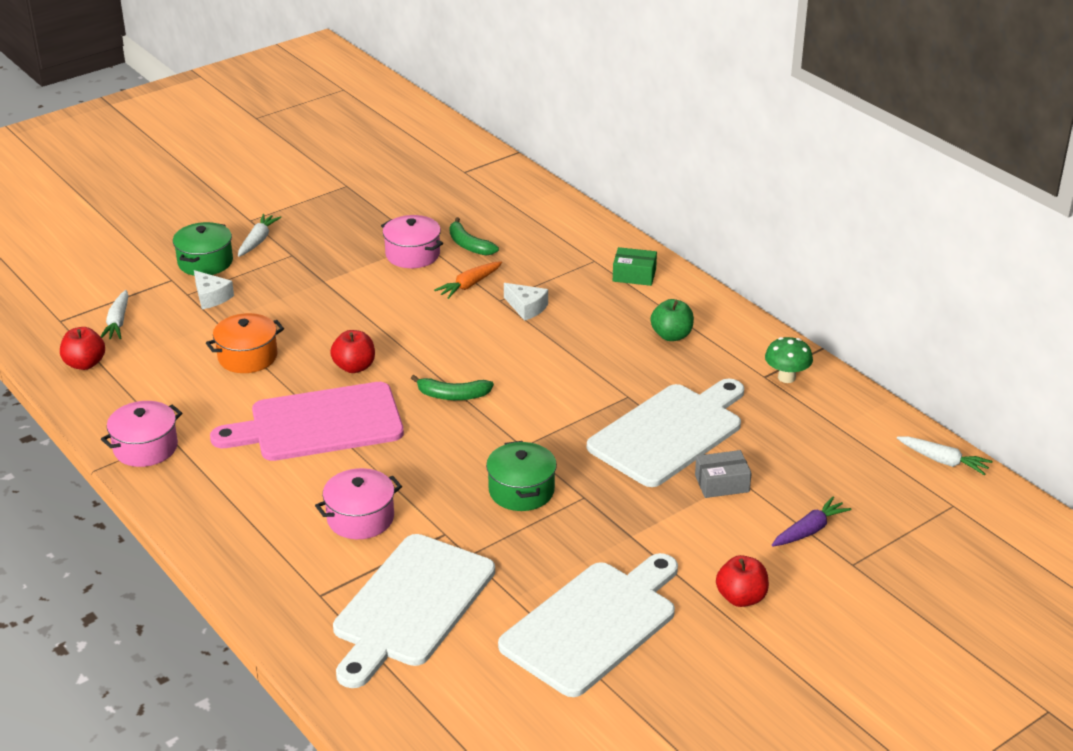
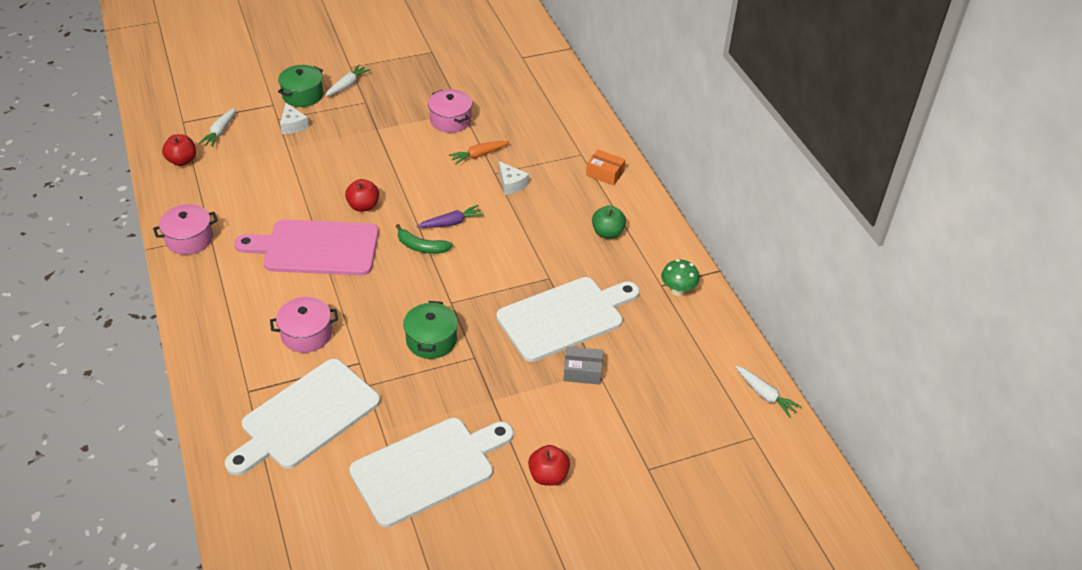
camera: 15 degrees right, 10 degrees up
orange pot [206,313,284,373] -> none
green banana [450,217,499,255] -> none
green box [613,247,657,286] -> orange box [586,150,625,186]
purple carrot [772,497,852,547] -> purple carrot moved to [417,205,484,228]

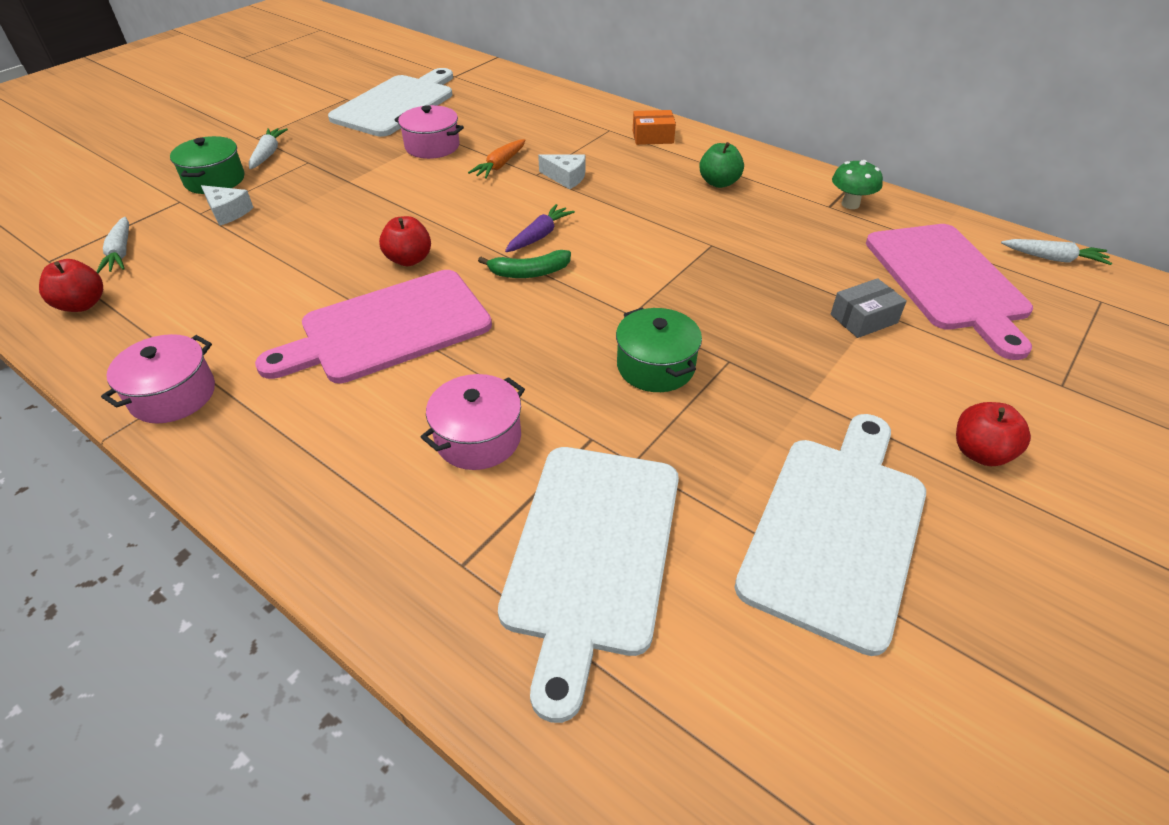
camera: 30 degrees left, 0 degrees up
white cutting board [496,277,639,362] -> white cutting board moved to [328,68,453,137]
none -> pink cutting board [866,224,1033,360]

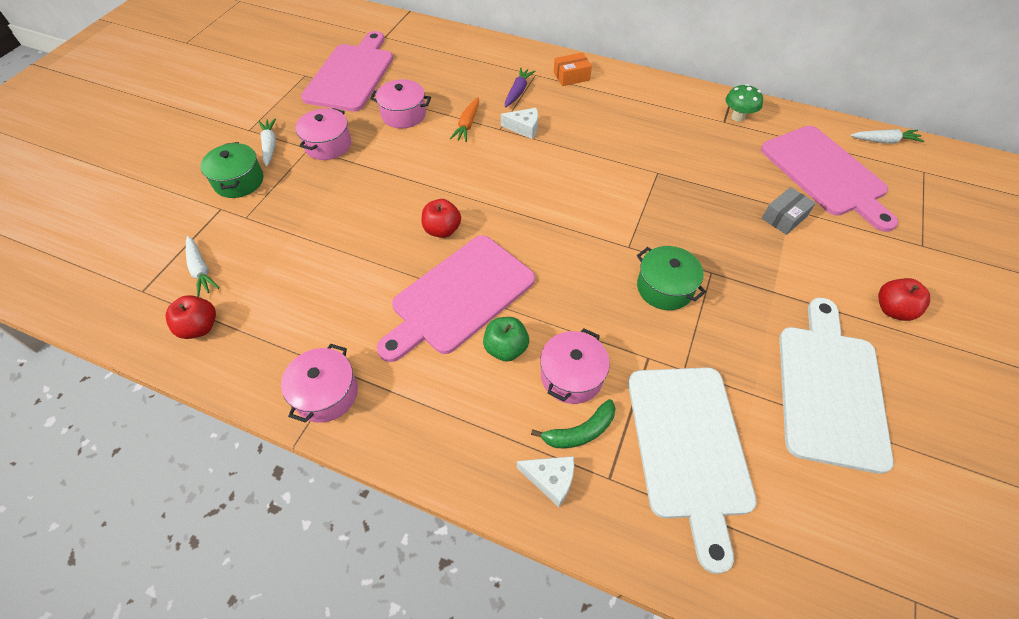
camera: 15 degrees left, 10 degrees up
white cheese [201,185,254,226] -> white cheese moved to [517,456,574,507]
white cutting board [328,68,453,137] -> pink cutting board [301,31,393,112]
green banana [478,250,571,278] -> green banana moved to [531,399,615,448]
purple carrot [505,204,575,252] -> purple carrot moved to [505,68,535,107]
green apple [699,142,744,188] -> green apple moved to [483,317,529,362]
none -> pink pot [295,108,351,160]

